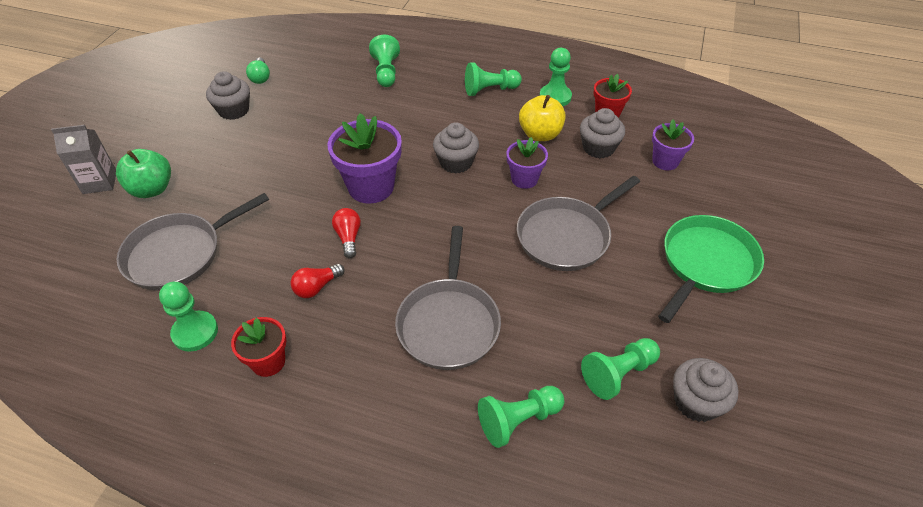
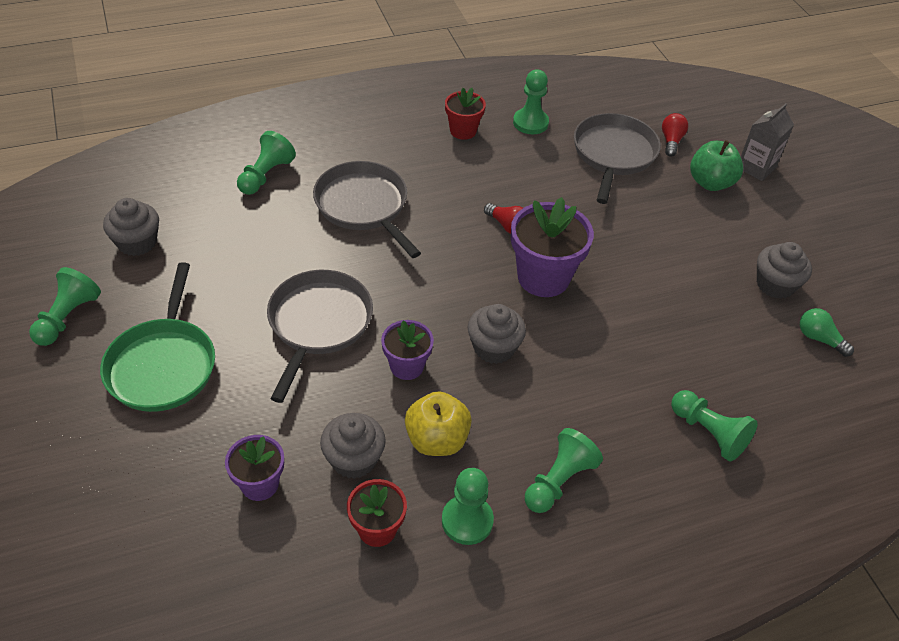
camera: 140 degrees right, 0 degrees up
red light bulb [290,264,345,298] -> red light bulb moved to [662,113,688,157]
green pawn [581,338,660,400] -> green pawn moved to [29,267,101,346]

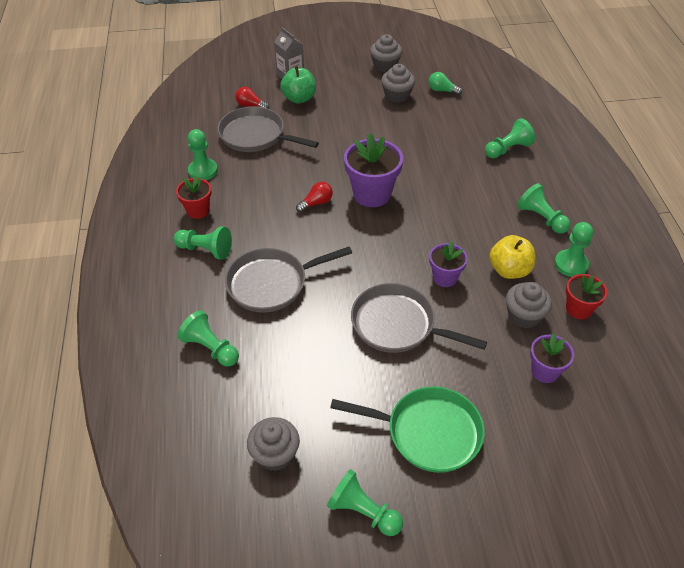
camera: 75 degrees left, 0 degrees up
grey cupcake [468,304,526,364] -> grey cupcake moved to [370,34,402,72]
green light bulb [800,308,854,357] -> green light bulb turned 60 degrees clockwise [428,72,462,96]
none -> green pawn [174,227,232,260]

